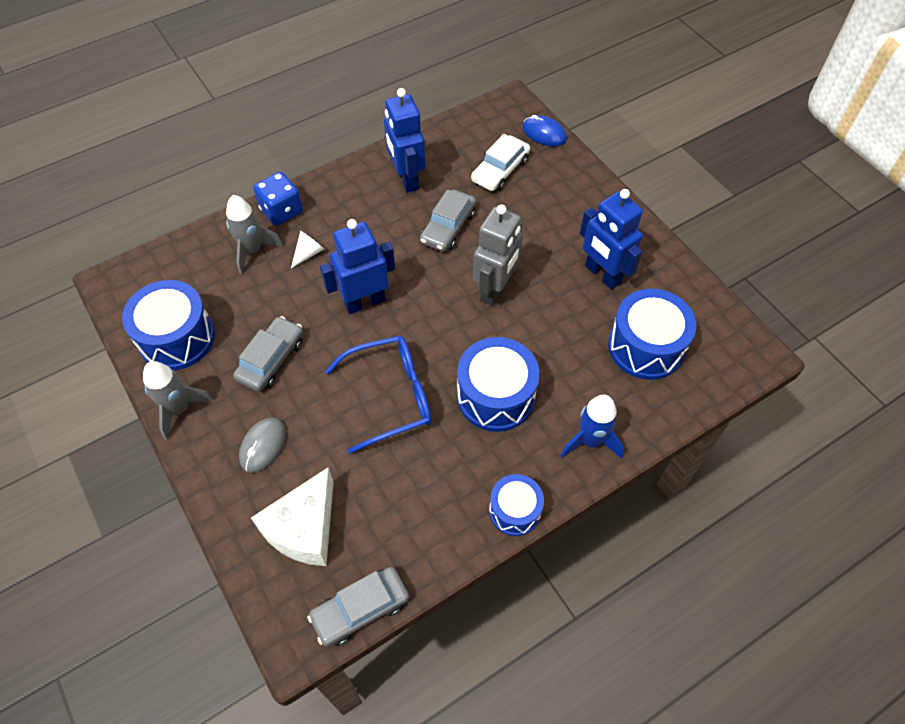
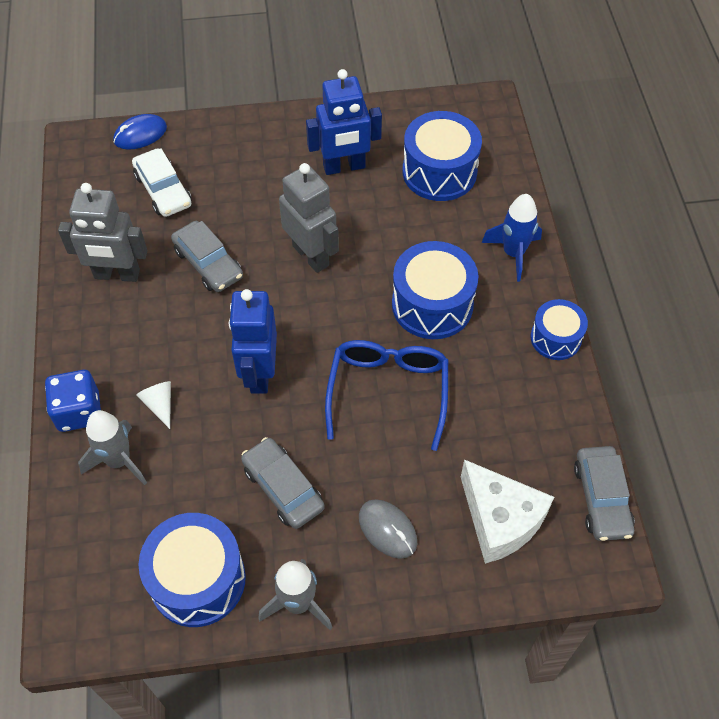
camera: 65 degrees left, 0 degrees up
blue robot [384,88,426,193] -> grey robot [58,183,147,282]

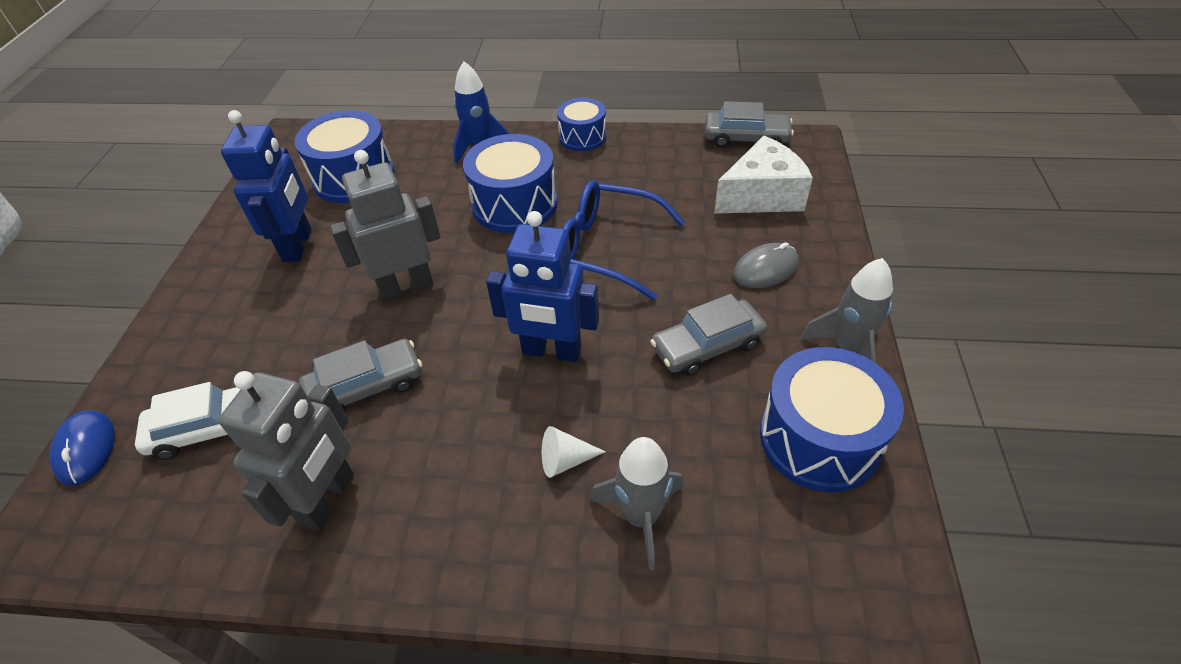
camera: 75 degrees left, 10 degrees down
blue dice [45,370,101,432] -> none

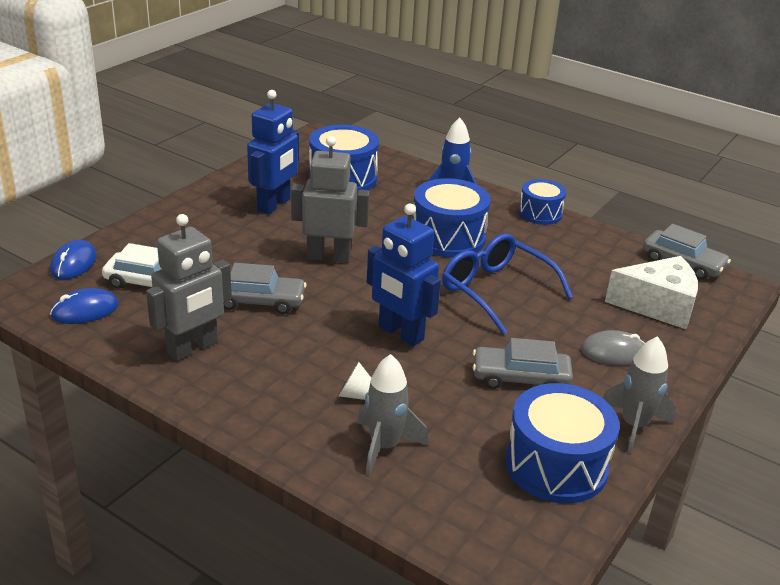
camera: 25 degrees right, 15 degrees down
none -> blue mouse [50,288,119,324]

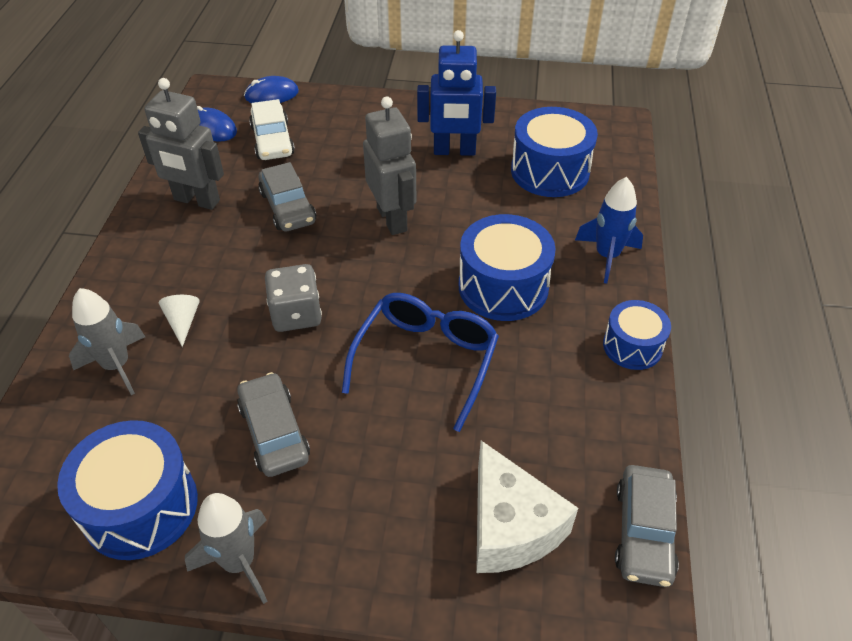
camera: 65 degrees right, 15 degrees up
blue robot [367,204,441,346] -> grey dice [265,264,322,332]
grey mouse [581,330,645,365] -> none

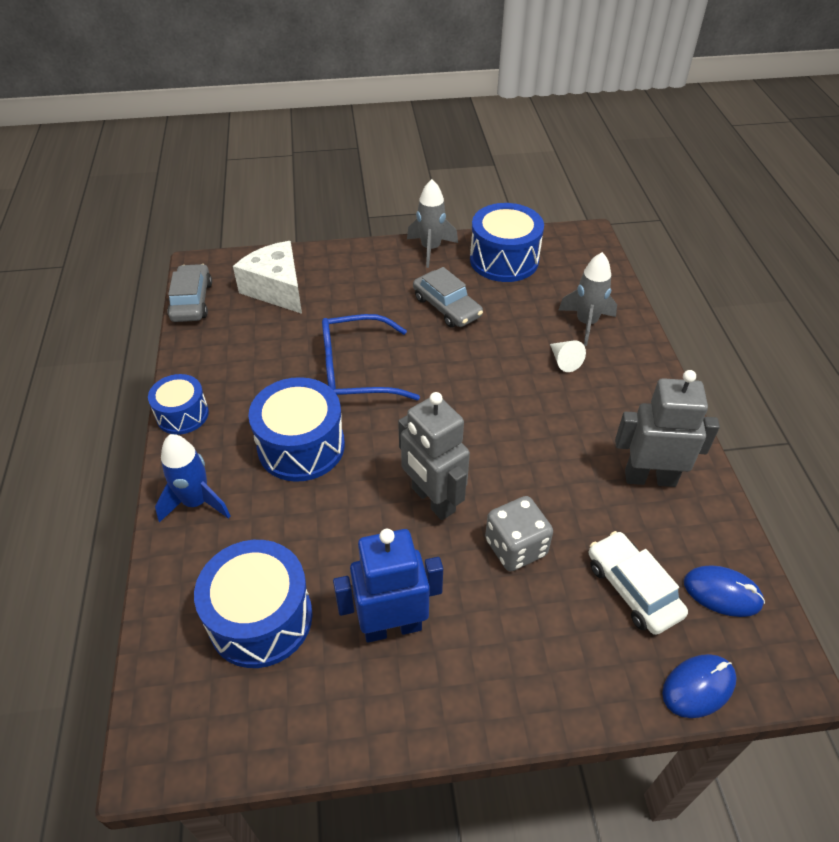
camera: 165 degrees right, 0 degrees up
grey car [258,162,316,232] -> none
grey dice [265,264,322,332] -> grey dice moved to [485,496,553,572]
blue glasses [342,293,499,432] -> blue glasses turned 75 degrees clockwise [322,314,420,400]

